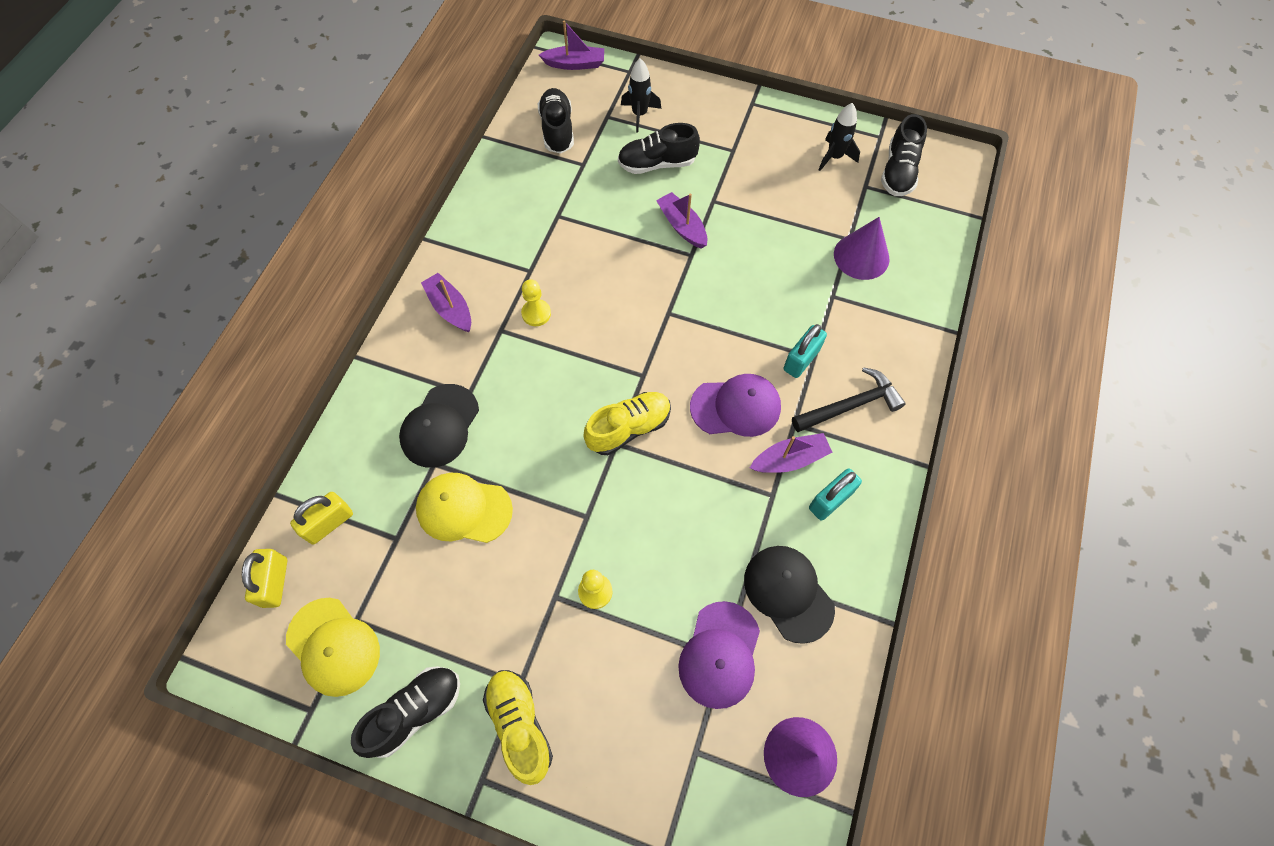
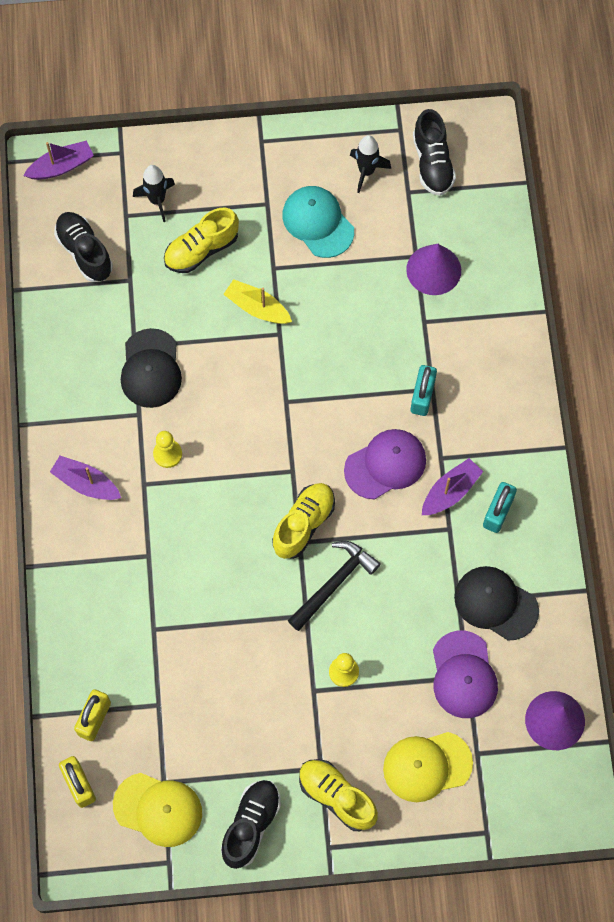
camera: 25 degrees left, 5 degrees up
black cap [399,384,479,468] -> black cap moved to [121,328,182,408]
yellow cap [416,473,513,543] -> yellow cap moved to [383,732,473,802]
black shoe [618,123,700,174] -> yellow shoe [164,208,239,273]
purple boat [656,192,707,249] -> yellow boat [223,279,292,324]
black hammer [792,367,906,432] -> black hammer moved to [288,541,381,631]
none -> turquoise cap [282,186,354,258]

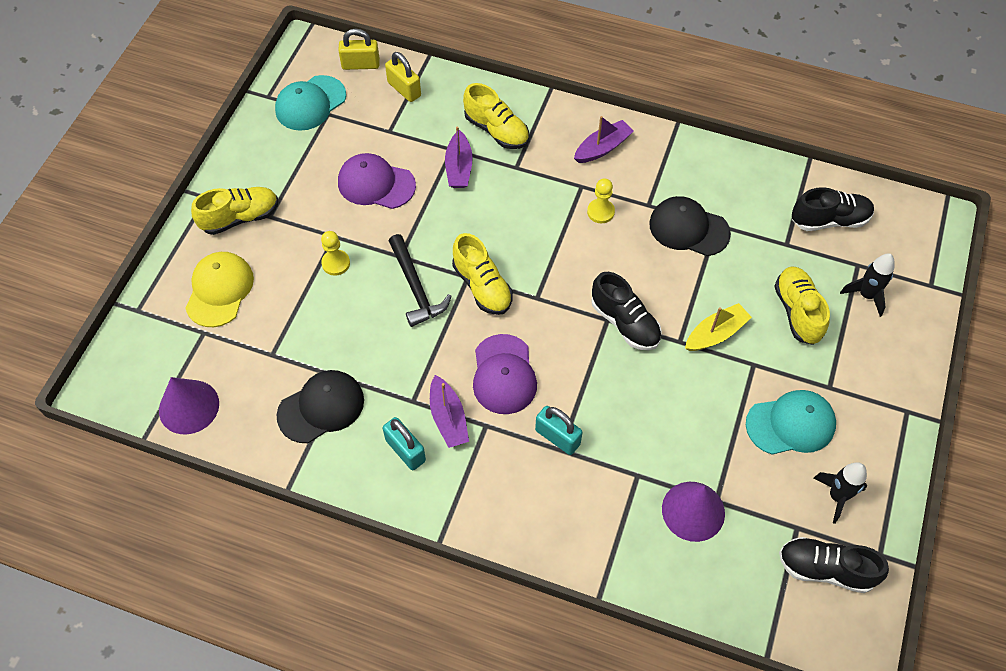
camera: 115 degrees right, 10 degrees down
purple boat [23,140,94,180] -> purple boat moved to [445,126,473,188]
yellow cap [113,773,202,847] -> turquoise cap [275,75,346,131]
black shoe [221,780,281,869] -> black shoe moved to [591,272,662,350]
purple cap [433,631,498,718] -> purple cap moved to [338,153,416,209]
none -> yellow shoe [463,83,529,149]

